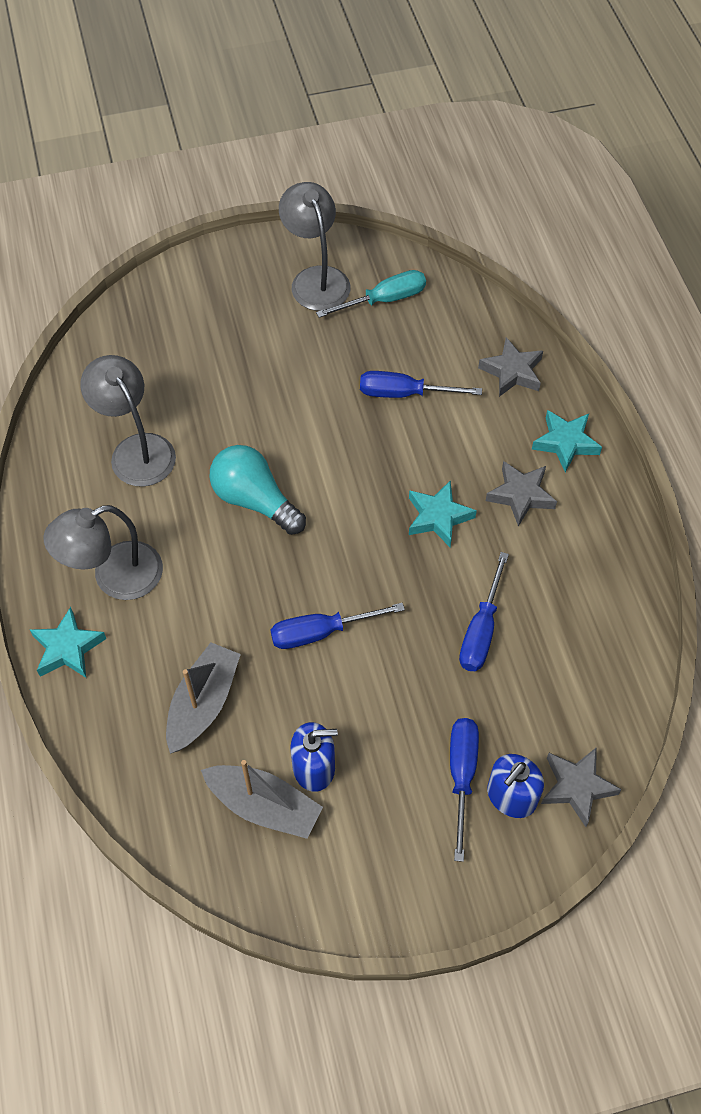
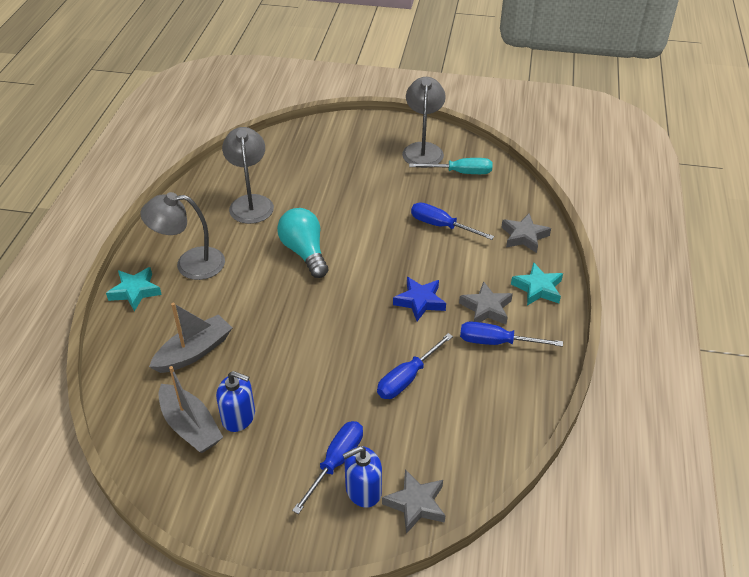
camera: 25 degrees right, 15 degrees down
blue screwdriver [270,603,405,649] -> blue screwdriver moved to [460,322,563,347]
turquoise star [409,480,477,547] -> blue star [393,277,446,321]

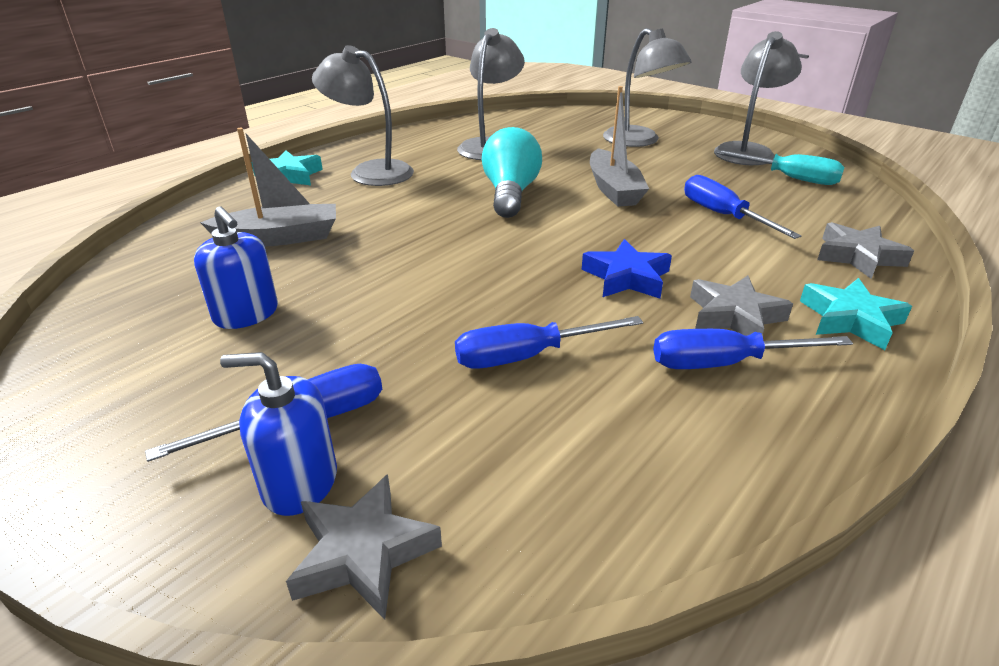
camera: 30 degrees right, 10 degrees down
grey boat [158,366,223,453] -> grey boat moved to [590,86,649,207]
blue screwdriver [460,322,563,347] -> blue screwdriver turned 45 degrees counterclockwise [653,329,853,369]
none -> grey lamp [603,28,692,147]

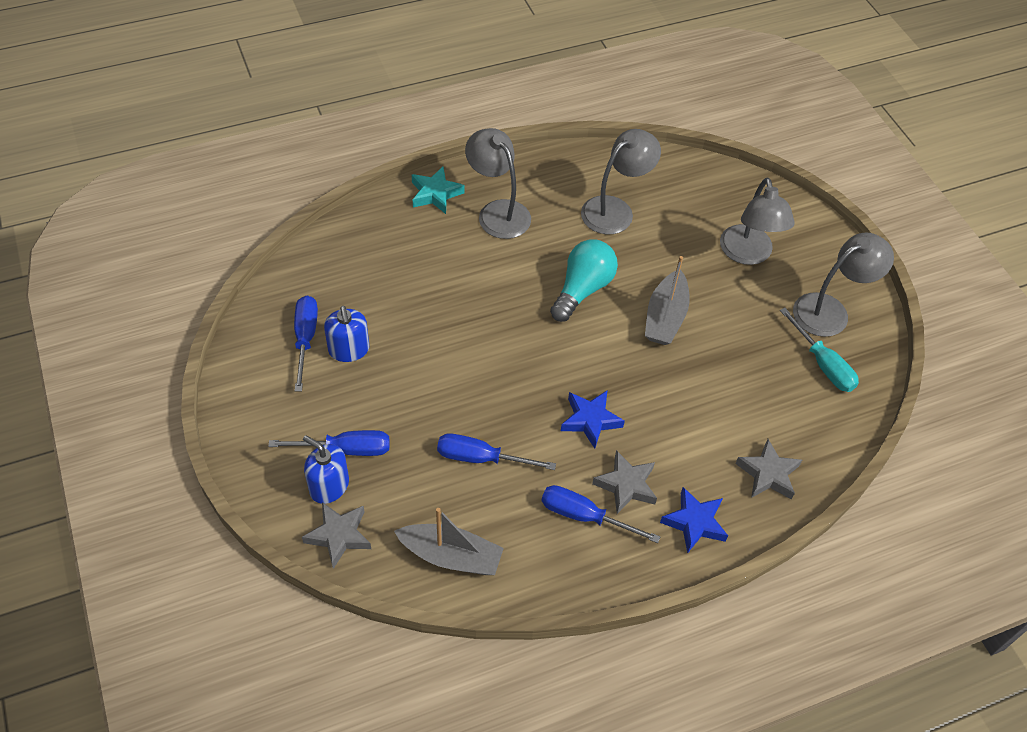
camera: 25 degrees right, 20 degrees up
grey boat [200,128,336,247] -> grey boat moved to [394,508,504,575]
blue screwdriver [684,175,801,239] -> blue screwdriver moved to [294,296,318,392]
turquoise star [800,278,912,350] -> blue star [660,487,728,553]

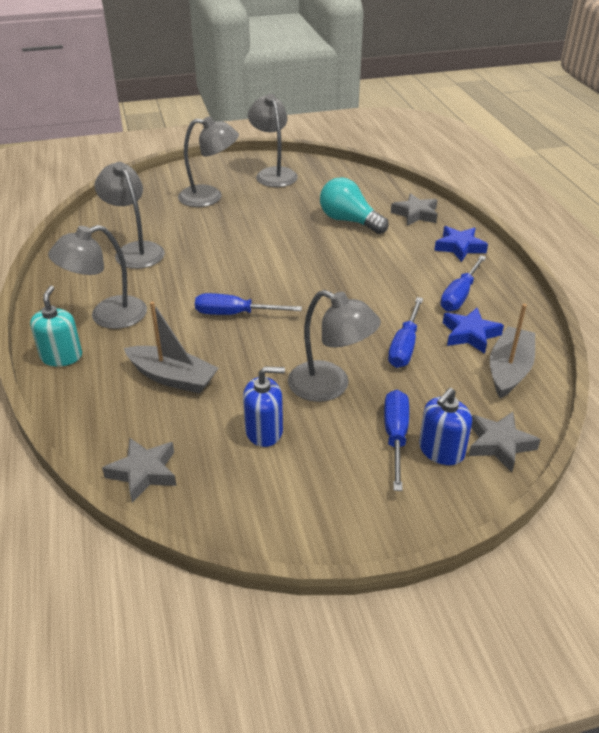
camera: 80 degrees left, 15 degrees down
blue screwdriver [294,296,318,392] -> blue screwdriver moved to [195,293,302,315]
turquoise star [412,167,465,214] -> turquoise soap dispenser [30,286,82,367]
turquoise light bulb [550,239,618,322] -> turquoise light bulb moved to [320,177,389,234]
blue star [561,390,625,449] -> blue star moved to [443,308,504,354]
grey star [592,450,657,514] -> grey star moved to [102,438,177,503]
grey boat [645,256,690,345] -> grey boat moved to [124,302,219,394]
turquoise screwdriver [780,308,859,392] -> none
none -> grey lamp [288,290,381,402]

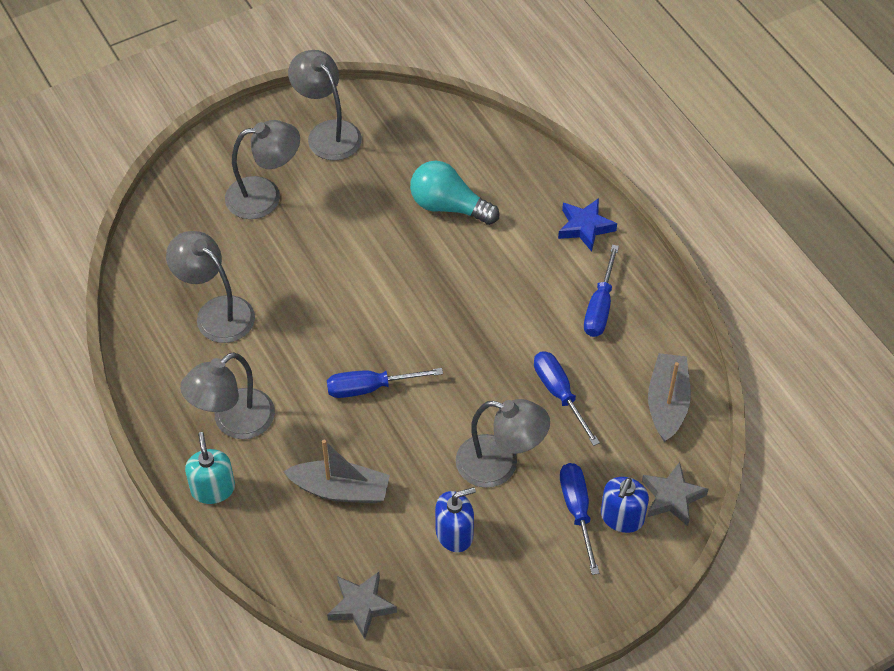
camera: 15 degrees left, 15 degrees up
blue screwdriver [388,297,423,368] -> blue screwdriver turned 150 degrees clockwise [534,351,600,446]
grey star [391,193,437,226] -> none
blue star [443,308,504,354] -> none

